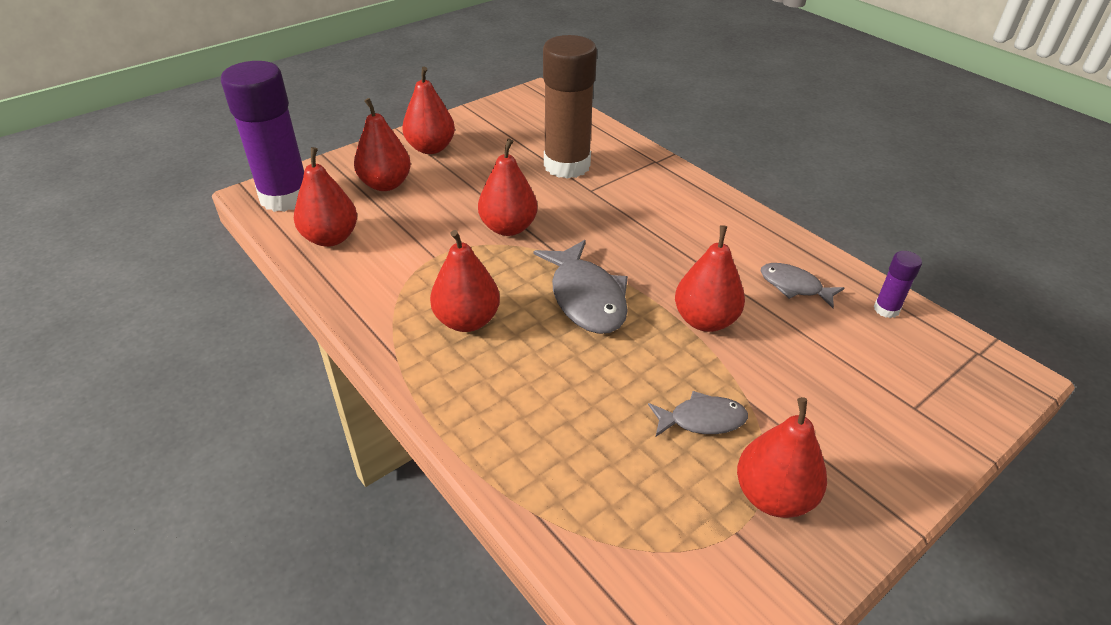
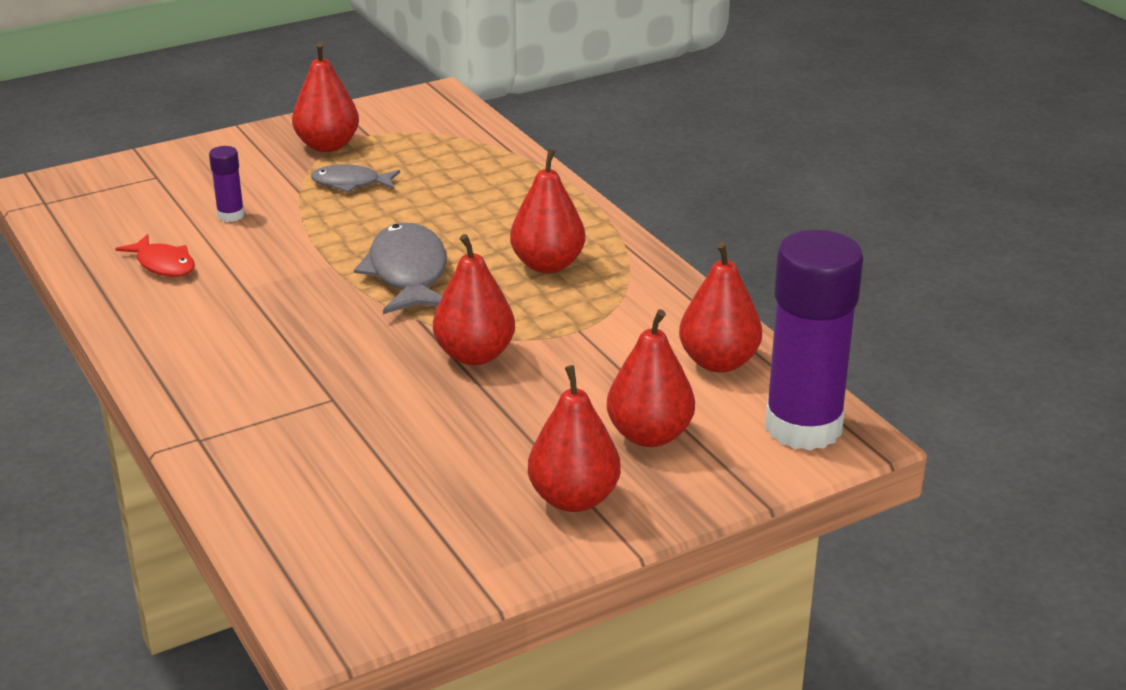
camera: 170 degrees left, 10 degrees down
brown glue stick [543,35,597,179] -> none
red pear [675,225,745,332] -> none
grey fish [761,263,844,308] -> red fish [116,234,195,277]
purple glue stick [874,251,922,318] -> purple glue stick moved to [209,146,245,222]

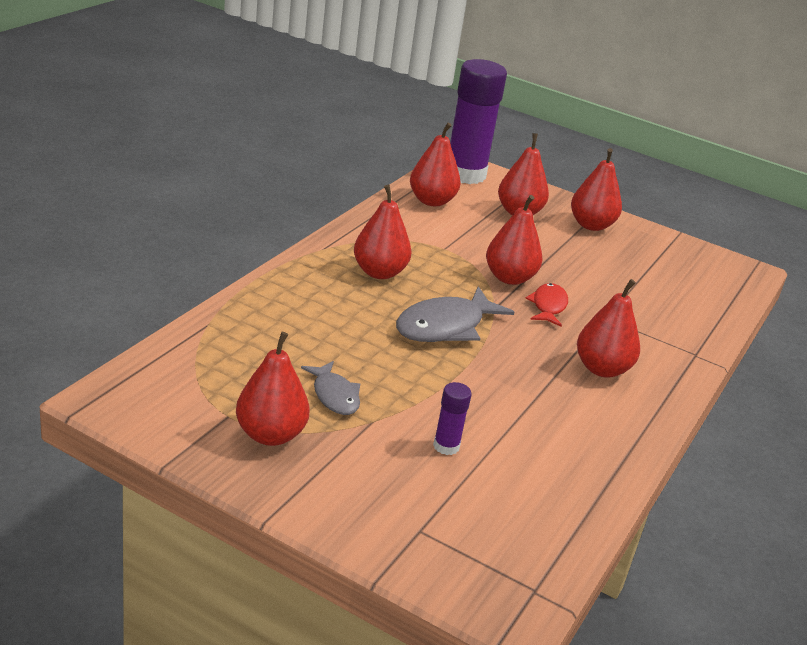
camera: 125 degrees left, 0 degrees up
red fish [116,234,195,277] -> red fish moved to [525,283,568,327]
none -> red pear [577,279,640,378]

